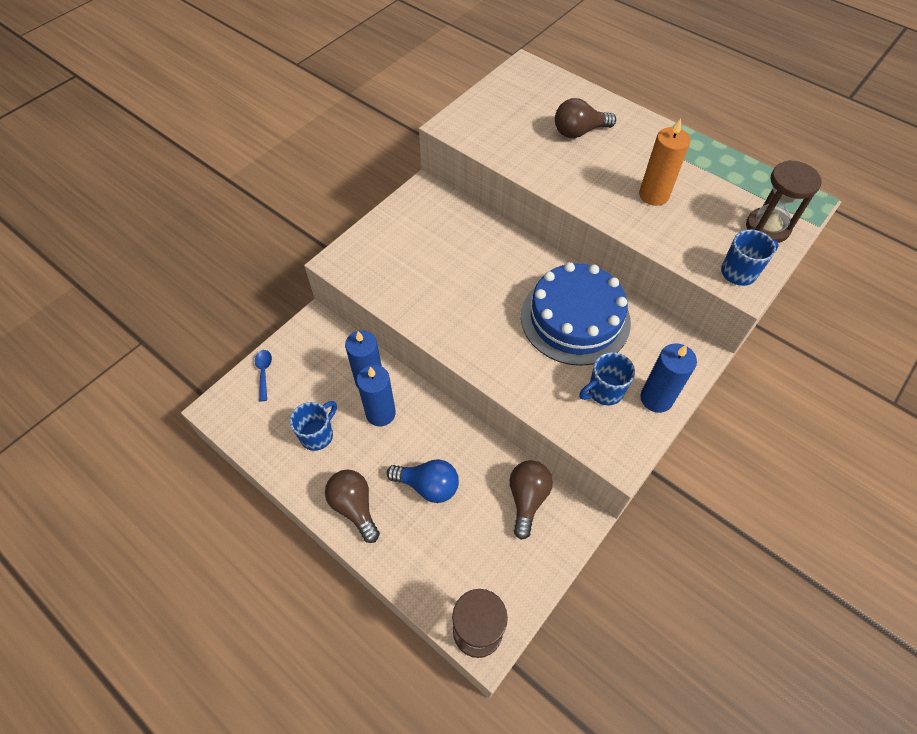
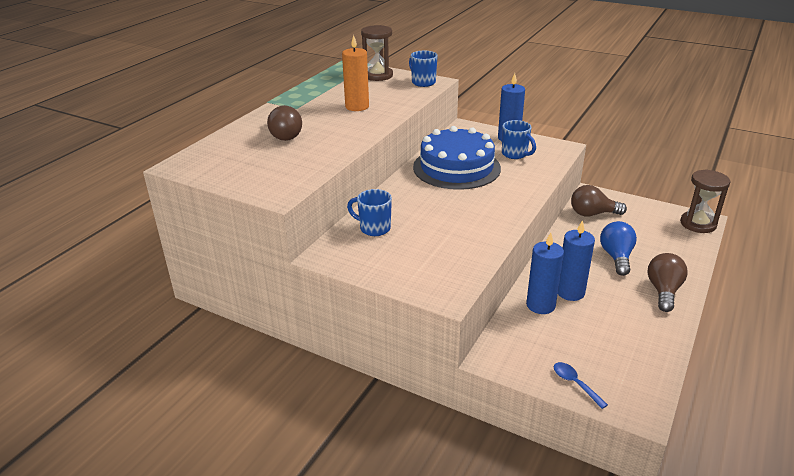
camera: 100 degrees left, 25 degrees down
blue spoon [255,350,272,401] -> blue spoon turned 75 degrees clockwise [554,362,608,409]
blue mug [290,401,337,451] -> blue mug moved to [347,189,392,236]
brown light bulb [325,470,380,543] -> brown light bulb turned 150 degrees clockwise [647,253,688,312]

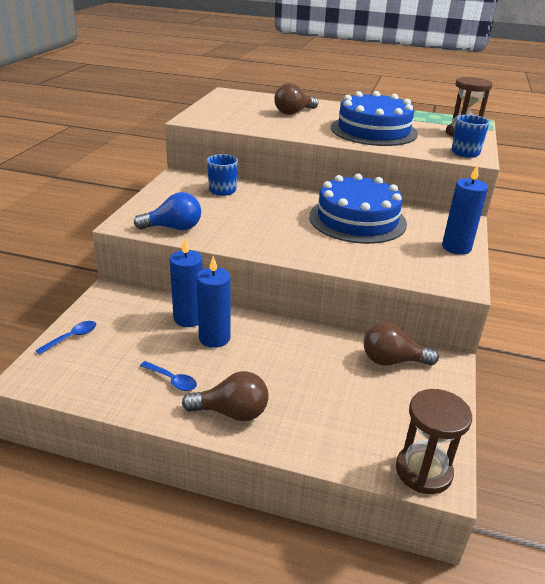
camera: 75 degrees right, 0 degrees up
orange candle [342,35,369,111] -> blue cake [331,91,418,146]
blue mug [502,120,536,159] -> none
brown light bulb [571,185,627,216] -> brown light bulb turned 75 degrees counterclockwise [364,322,439,366]
blue light bulb [600,221,637,276] -> blue light bulb moved to [134,192,201,230]
none -> blue spoon [140,361,197,391]

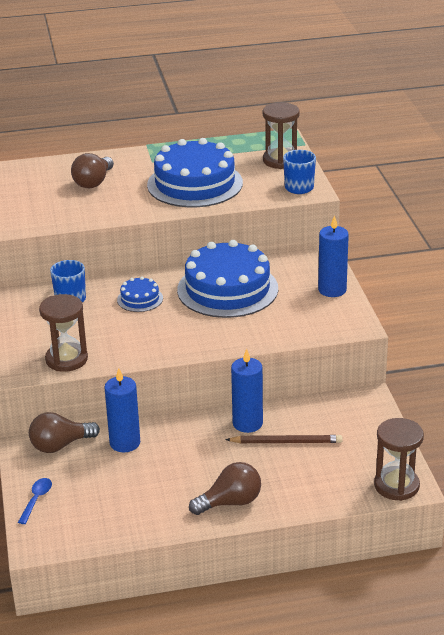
camera: 25 degrees left, 0 degrees up
blue light bulb [134,192,201,230] -> brown hourglass [39,294,88,372]
blue spoon [140,361,197,391] -> none
blue candle [197,256,231,348] -> blue candle moved to [231,349,263,433]
brown light bulb [364,322,439,366] -> brown light bulb moved to [29,412,100,453]
none -> blue cake [117,277,163,312]
none -> brown pencil [225,435,343,443]

